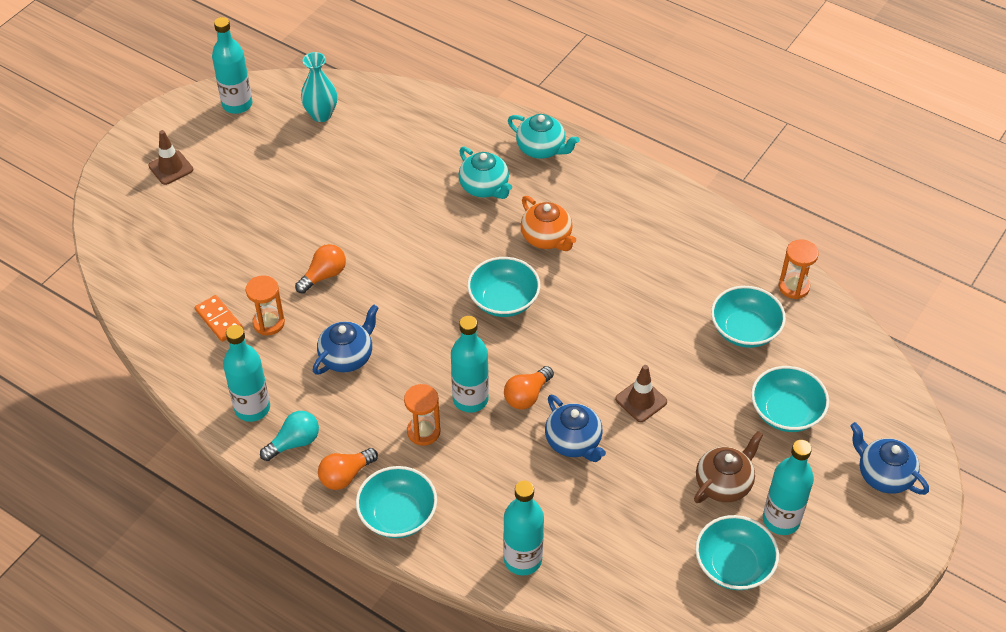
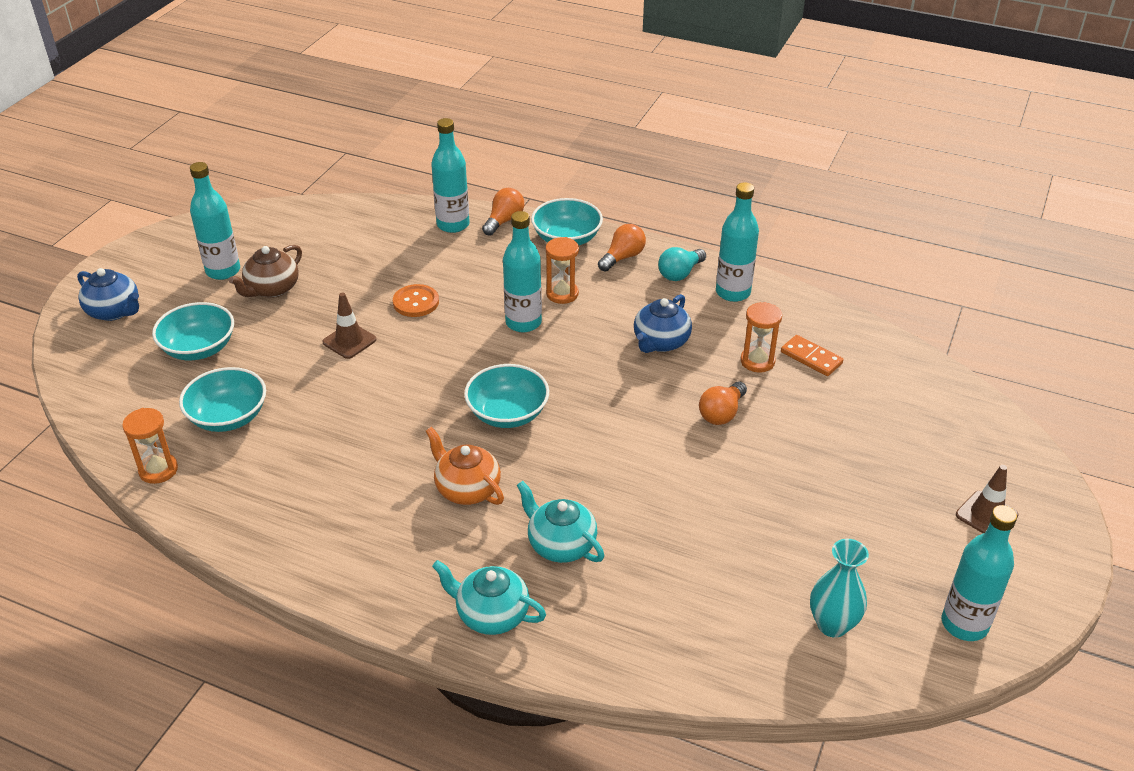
camera: 170 degrees right, 10 degrees down
orange light bulb [504,366,554,410] -> orange light bulb moved to [482,188,524,236]
blue teapot [545,394,606,462] -> orange button [393,284,439,317]
turquoise bowl [695,515,779,590] -> none

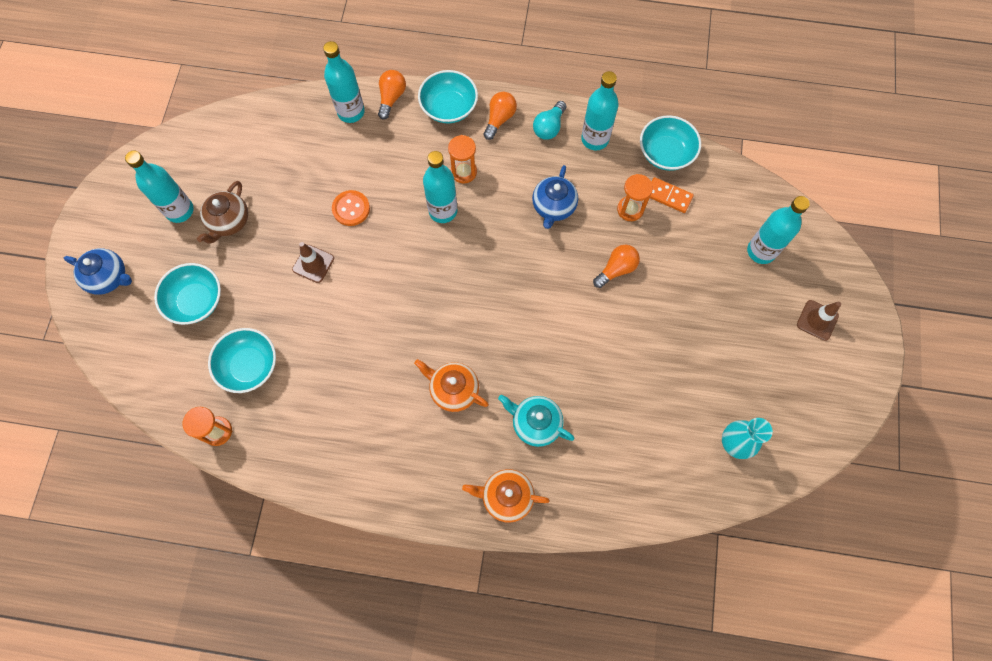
camera: 15 degrees left, 30 degrees up
turquoise teapot [432,560,546,635] -> orange teapot [462,469,550,522]
turquoise bowl [464,364,549,428] -> turquoise bowl moved to [640,115,701,171]
orange light bulb [699,381,747,425] -> orange light bulb turned 150 degrees counterclockwise [593,245,640,288]
turquoise bottle [942,505,1017,641] -> turquoise bottle moved to [747,196,810,264]

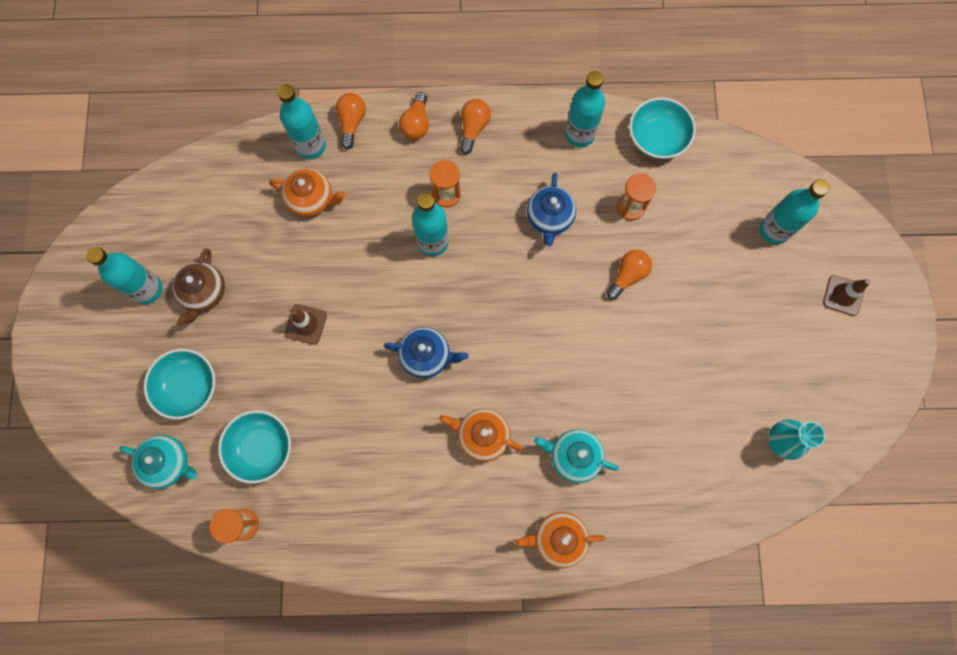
camera: 10 degrees left, 5 degrees up
blue teapot [64,248,132,295] -> blue teapot moved to [384,327,469,378]
orange button [332,190,370,226] -> none
turquoise bowl [418,70,478,123] -> orange light bulb [399,92,429,140]
turquoise light bulb [533,101,566,140] -> none
orange domino [650,177,694,213] -> none
none -> turquoise teapot [119,435,197,489]
none -> orange teapot [269,168,346,217]

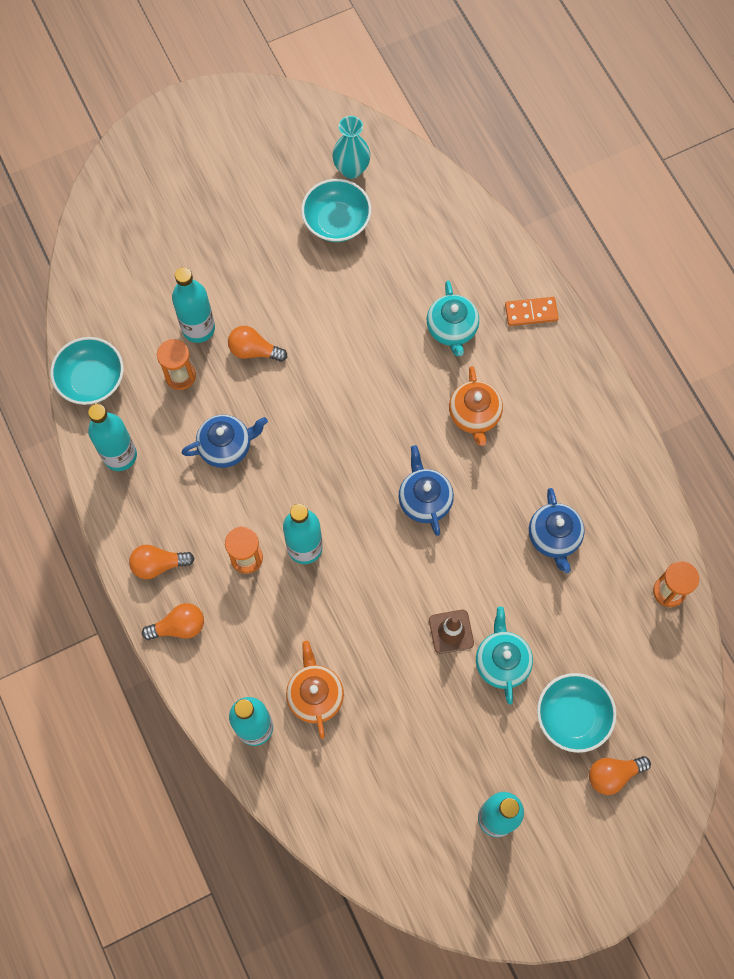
camera: 115 degrees left, 5 degrees down
turquoise teapot [119,435,197,489] -> turquoise teapot moved to [476,607,533,705]
brown teapot [172,248,225,326] -> none
turquoise bowl [218,410,291,484] -> turquoise bowl moved to [301,179,371,242]
orange light bulb [336,93,366,150] -> orange light bulb moved to [589,756,651,795]
orange teapot [515,512,605,568] -> orange domino [505,297,559,326]
turquoise bottle [760,180,829,245] -> turquoise bottle moved to [172,267,215,343]
brown traffic cone [823,275,871,316] -> none
none -> blue teapot [529,488,585,573]

